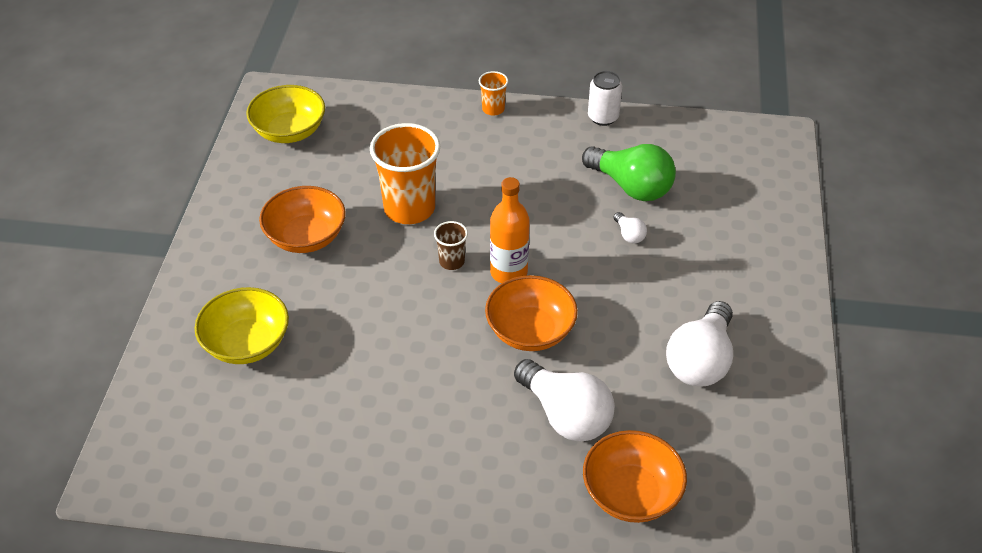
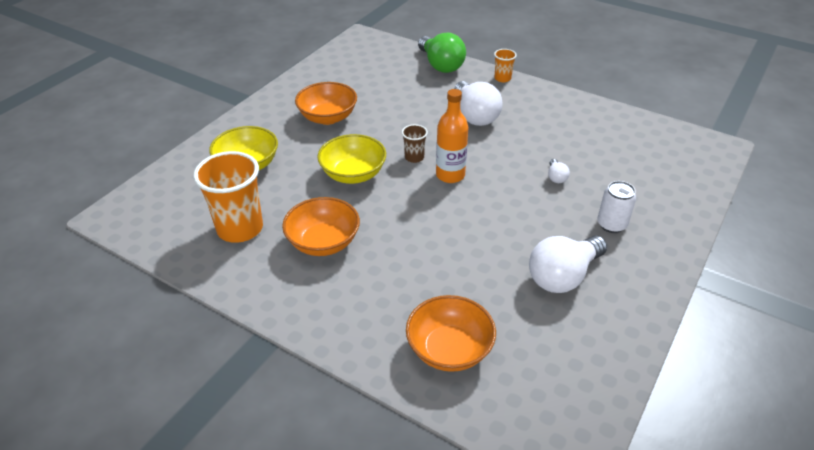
camera: 25 degrees right, 5 degrees down
yellow bowl [246,85,325,143] -> yellow bowl moved to [317,134,386,184]
orange cup [370,123,440,224] -> orange cup moved to [193,151,263,243]
orange bowl [485,275,578,351] -> orange bowl moved to [282,197,360,256]
white light bulb [514,359,615,442] -> white light bulb moved to [455,81,503,126]
green light bulb [582,144,676,201] -> green light bulb moved to [418,32,466,73]
white can [588,71,622,126] -> white can moved to [597,181,636,233]

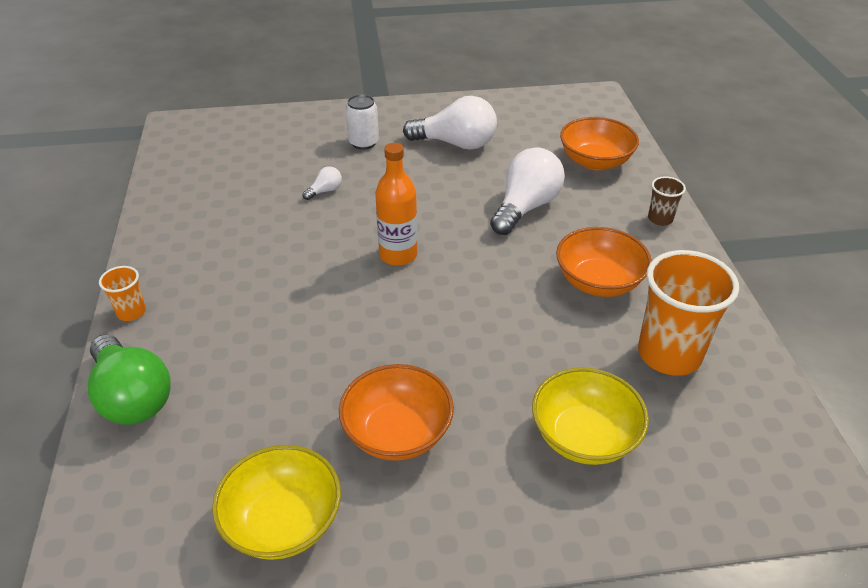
camera: 130 degrees left, 0 degrees up
yellow bowl [317,134,386,184] -> yellow bowl moved to [212,445,341,560]
brown cup [402,124,428,163] -> brown cup moved to [648,176,686,226]
green light bulb [418,32,466,73] -> green light bulb turned 120 degrees clockwise [88,334,170,425]
white light bulb [455,81,503,126] -> white light bulb moved to [490,147,565,235]

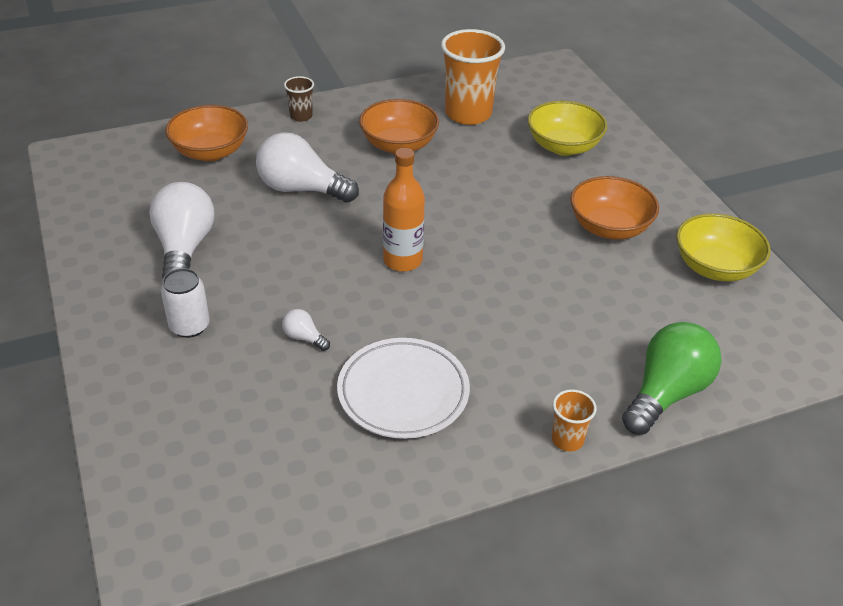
camera: 105 degrees left, 0 degrees up
none -> white plate [337,338,470,439]

